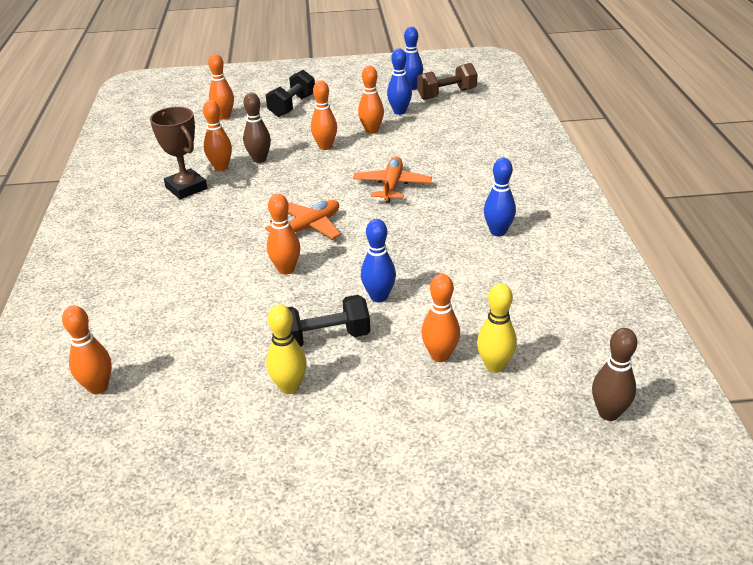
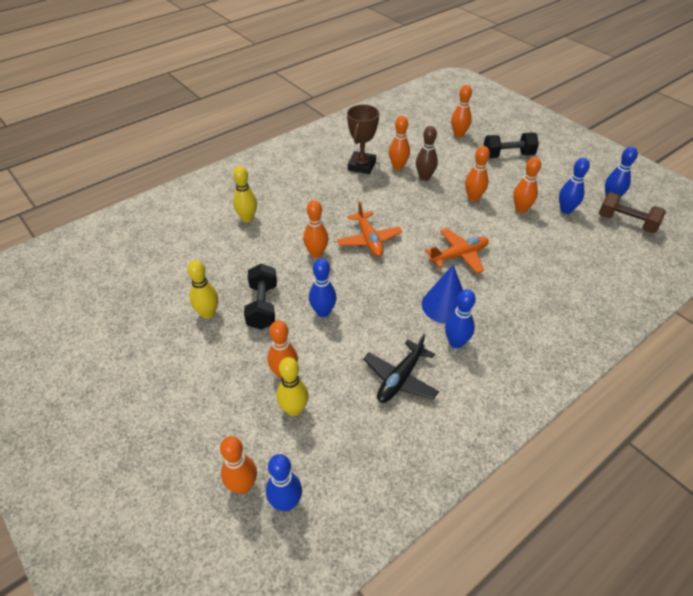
camera: 55 degrees right, 10 degrees up
orange bowling pin [62,306,112,394] -> orange bowling pin moved to [220,436,257,494]
orange plane [265,200,341,239] -> orange plane turned 60 degrees clockwise [337,201,402,257]
black dumbbell [287,295,370,347] -> black dumbbell turned 45 degrees clockwise [244,263,277,330]
brown bowling pin [592,328,637,421] -> blue bowling pin [266,454,302,511]
none -> yellow bowling pin [233,166,257,222]
none -> black plane [363,334,439,403]
none -> blue cone [422,265,463,324]

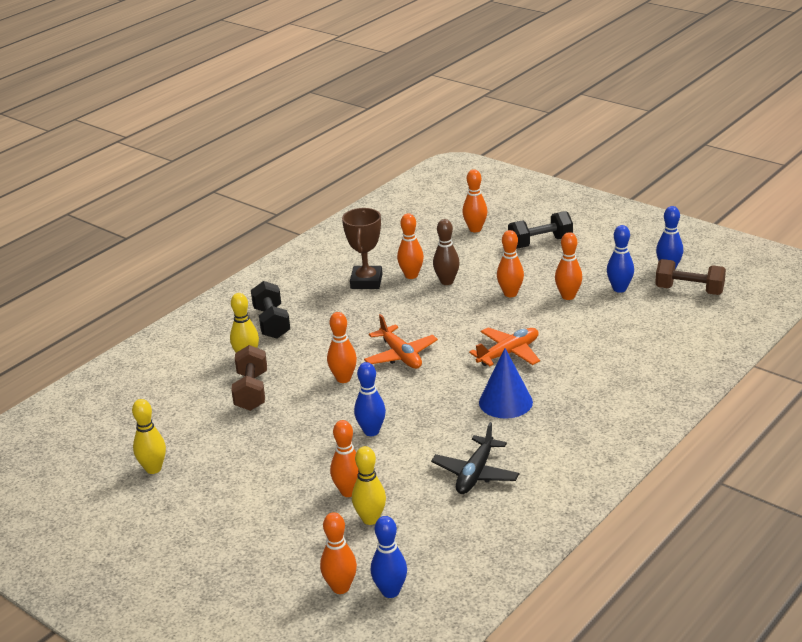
camera: 10 degrees left, 15 degrees down
yellow bowling pin [187,260,218,319] -> yellow bowling pin moved to [132,399,166,474]
black dumbbell [244,263,277,330] -> black dumbbell moved to [251,281,290,338]
blue bowling pin [445,289,476,348] -> none
none -> brown dumbbell [231,345,267,411]

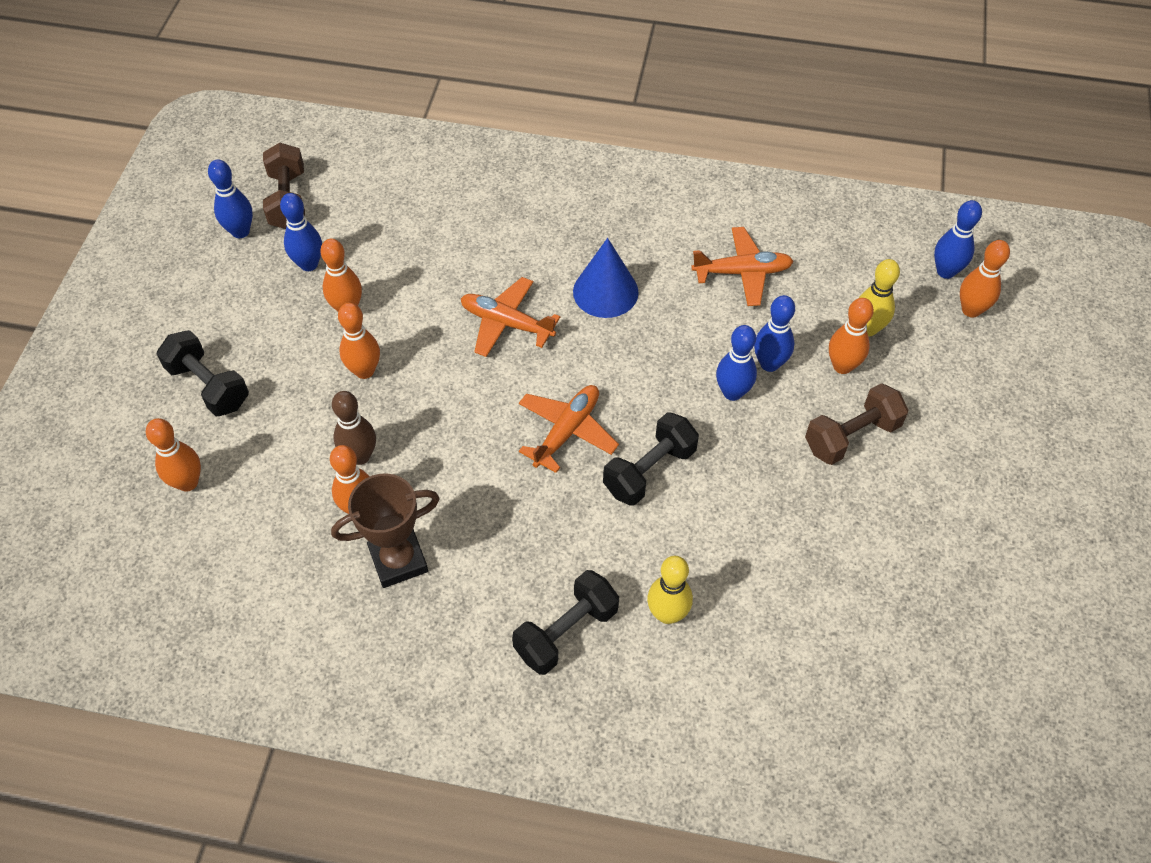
camera: 120 degrees left, 25 degrees up
yellow bowling pin [132,399,166,474] -> none
brown dumbbell [231,345,267,411] -> brown dumbbell moved to [805,383,909,465]
orange bowling pin [327,312,357,383] -> black dumbbell [603,412,699,506]
black plane [431,422,519,494] -> orange plane [691,227,794,306]
none -> blue bowling pin [754,295,795,372]

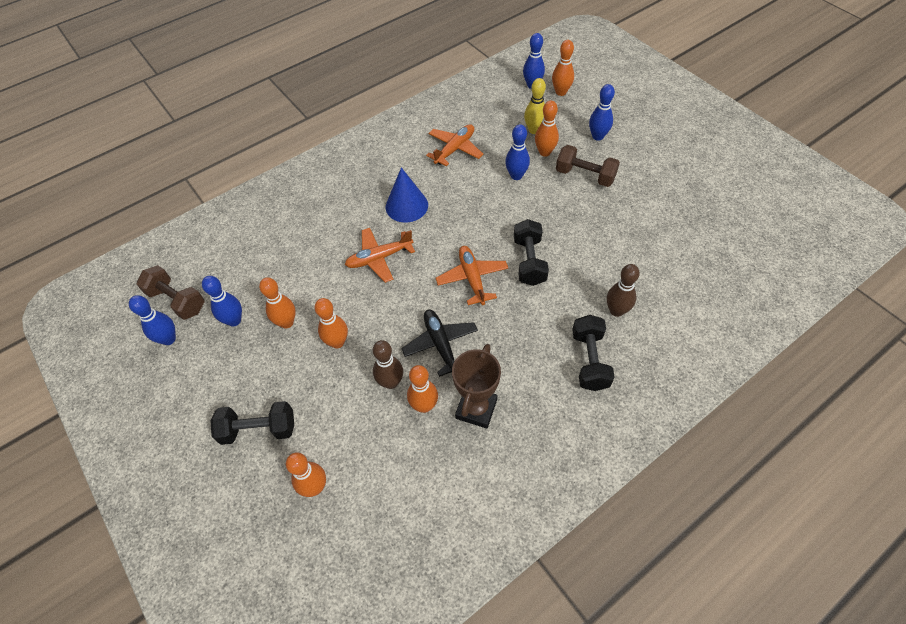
camera: 45 degrees left, 0 degrees up
yellow bowling pin [647,556,693,624] -> brown bowling pin [607,264,640,317]
blue bowling pin [716,325,757,401] -> blue bowling pin moved to [589,84,615,141]
brown dumbbell [805,383,909,465] -> brown dumbbell turned 75 degrees counterclockwise [556,145,620,187]
none -> black plane [401,309,478,377]

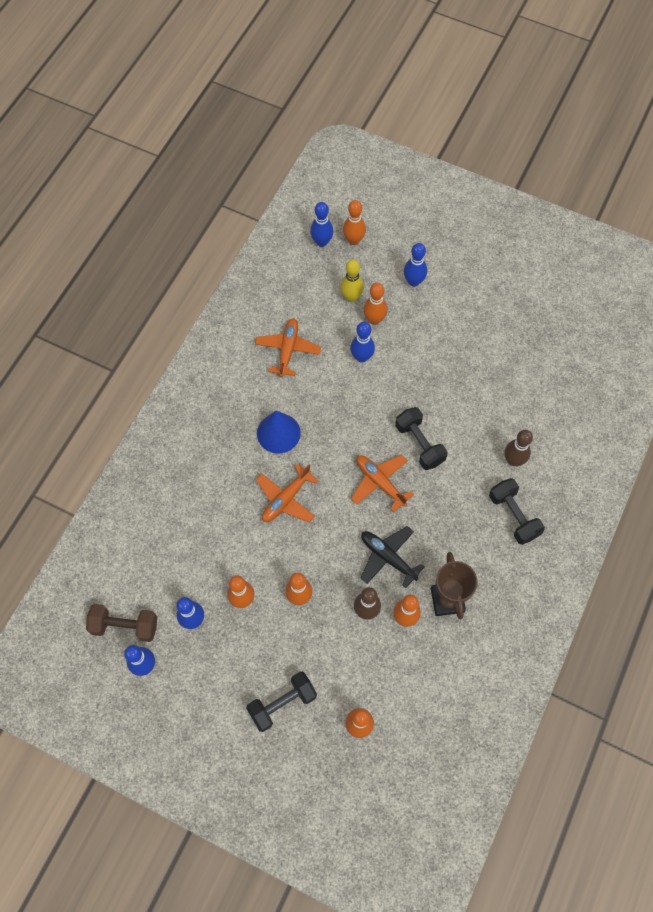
camera: 30 degrees left, 10 degrees up
brown dumbbell [556,145,620,187] -> none

